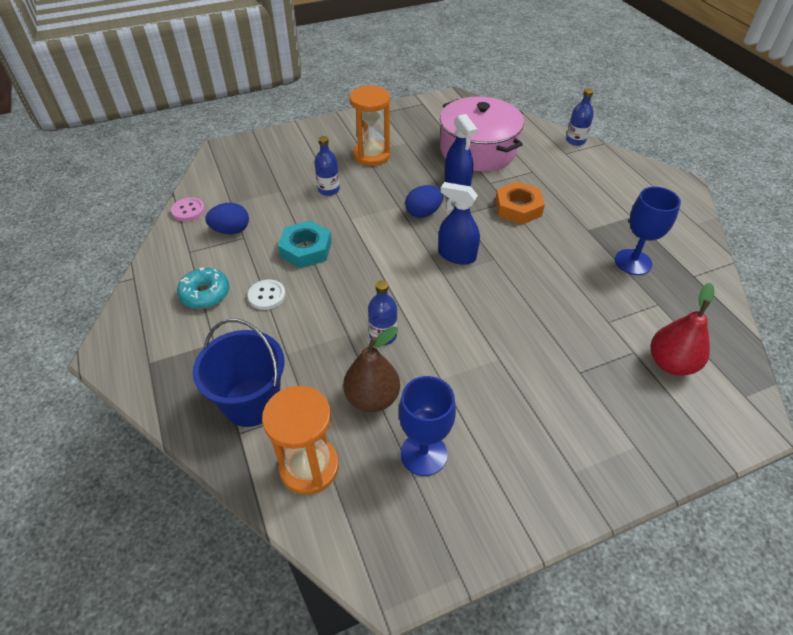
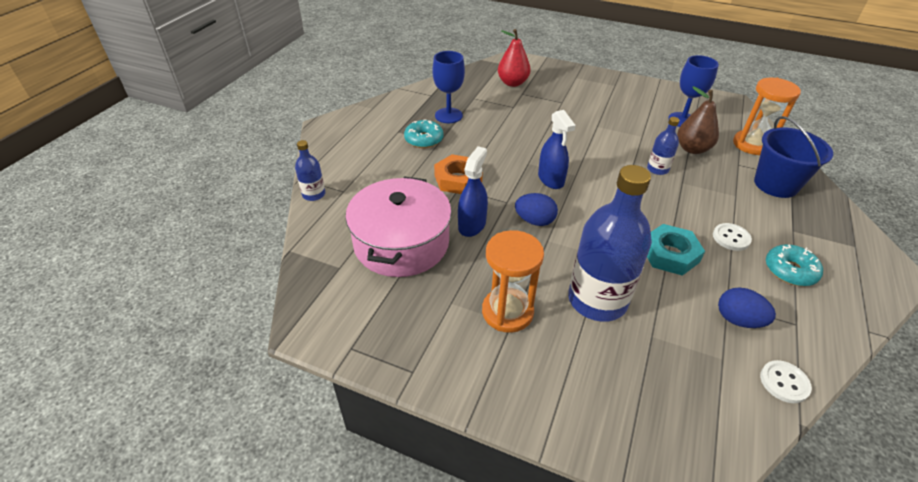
camera: 135 degrees left, 5 degrees down
pink button [171,197,205,221] -> white button [760,360,812,403]
blue bottle [314,136,340,196] -> blue bottle [568,165,652,322], size x2.13
none -> turquoise donut [404,119,444,148]

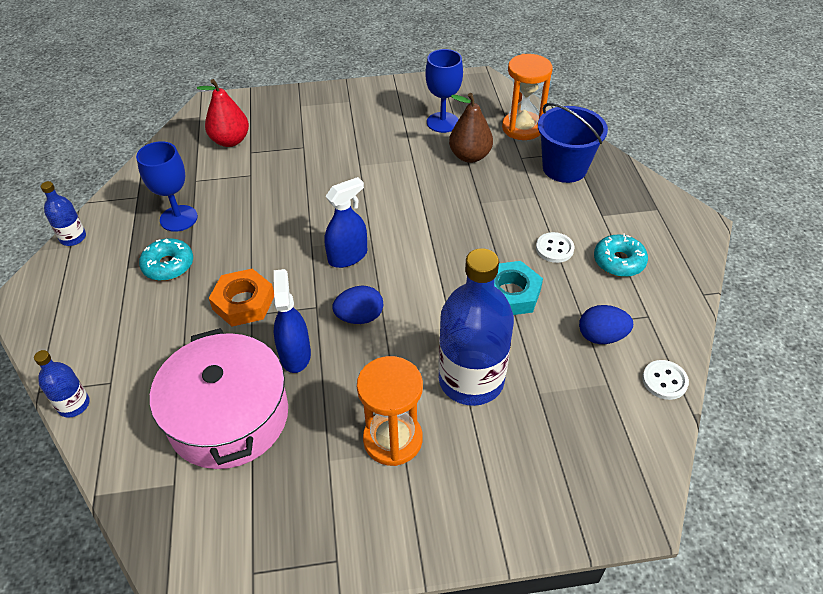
camera: 30 degrees left, 5 degrees up
blue spray bottle [538,110,576,189] -> blue spray bottle turned 75 degrees counterclockwise [325,177,367,268]
blue bottle [647,117,679,175] -> blue bottle moved to [41,181,86,246]

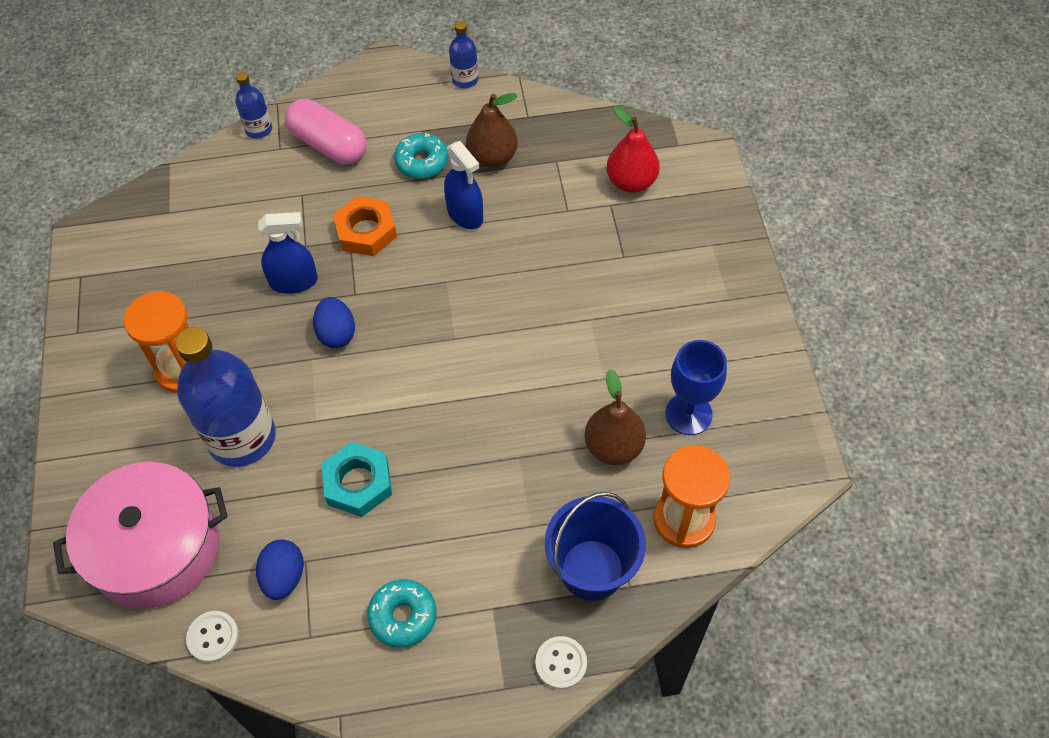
camera: 90 degrees right, 10 degrees up
blue goblet [136,141,198,232] -> brown pear [466,93,518,168]
pink pot [150,328,288,469] -> pink pot moved to [53,462,228,609]
blue spray bottle [325,177,367,268] -> blue spray bottle moved to [444,141,483,229]
white button [536,232,574,263] -> white button moved to [535,636,587,690]
none -> pink capsule [285,99,367,164]

